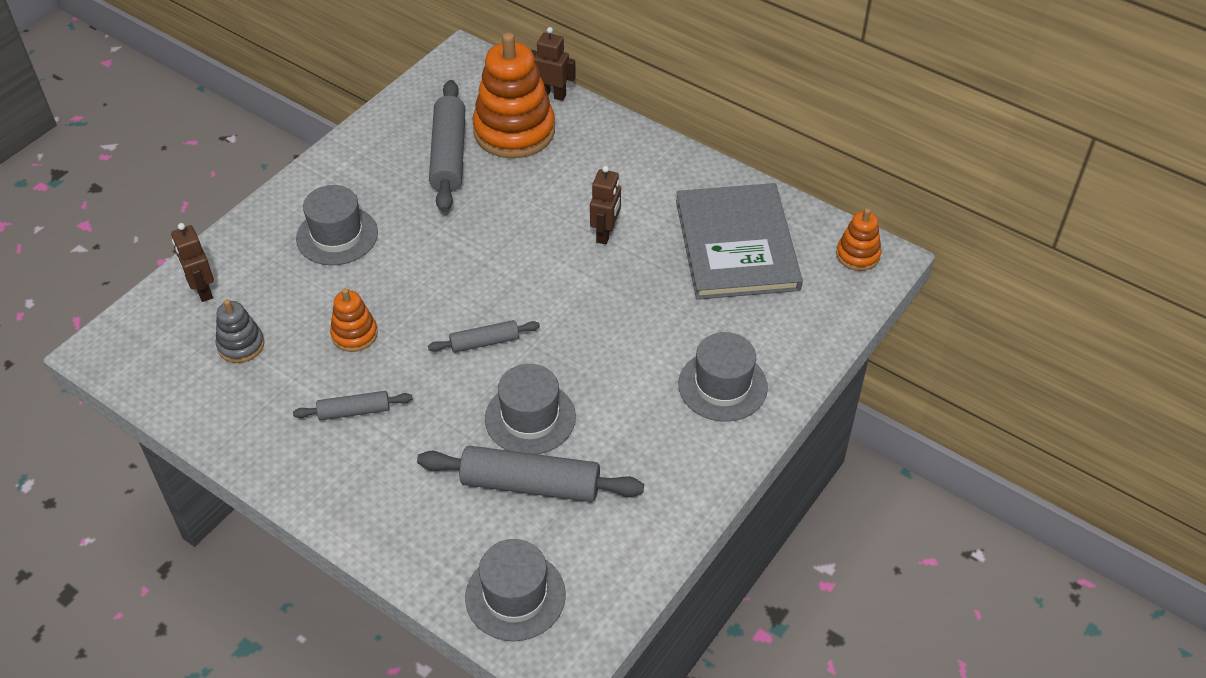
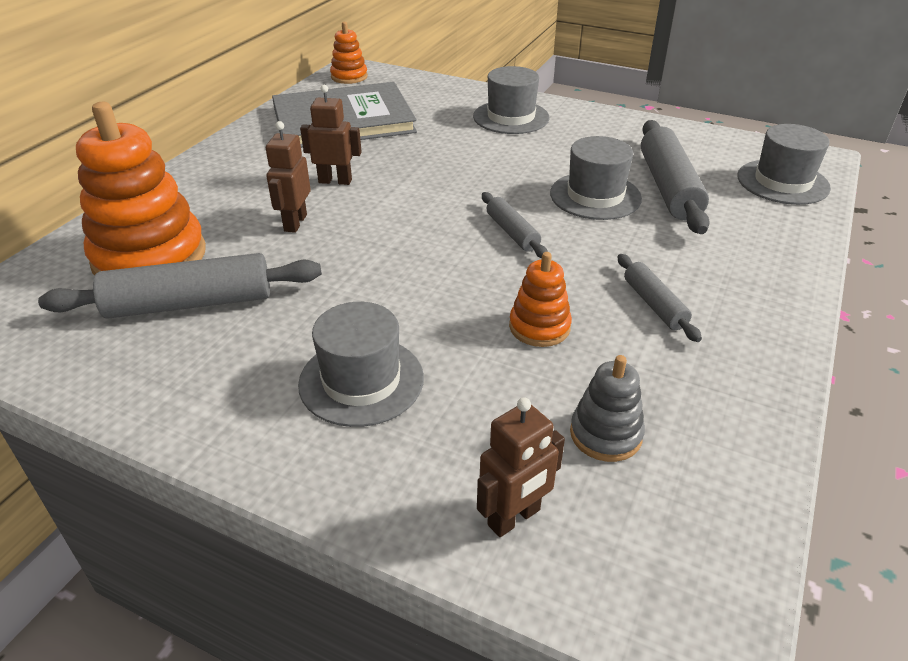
camera: 100 degrees left, 10 degrees down
brown robot [531,27,576,101] -> brown robot moved to [266,121,311,233]

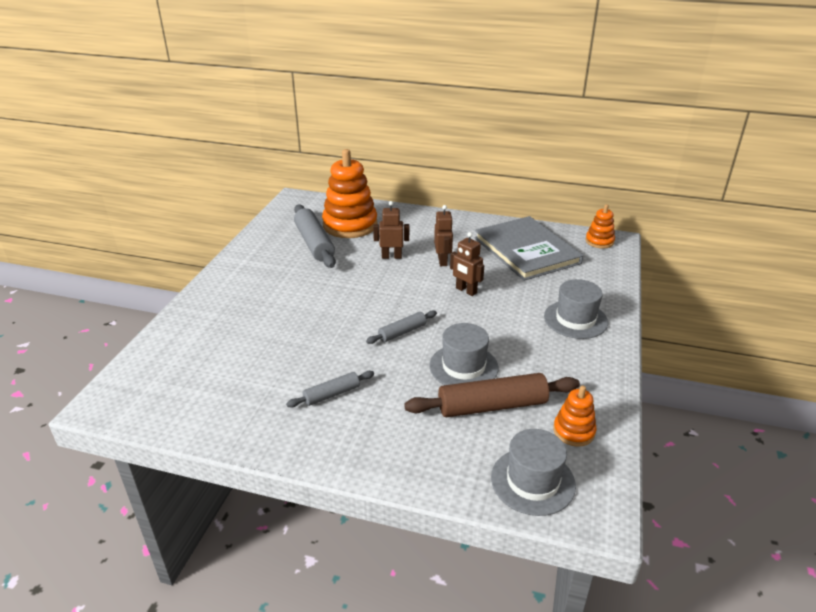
camera: 80 degrees right, 5 degrees down
grey hat [298,302,424,427] -> none
brown robot [477,397,565,537] -> brown robot moved to [450,232,484,296]
orange stacking toy [509,252,572,347] -> orange stacking toy moved to [553,385,596,447]
grey stacking toy [570,355,645,462] -> none
grey rolling pin [641,120,710,234] -> brown rolling pin [404,373,580,417]

